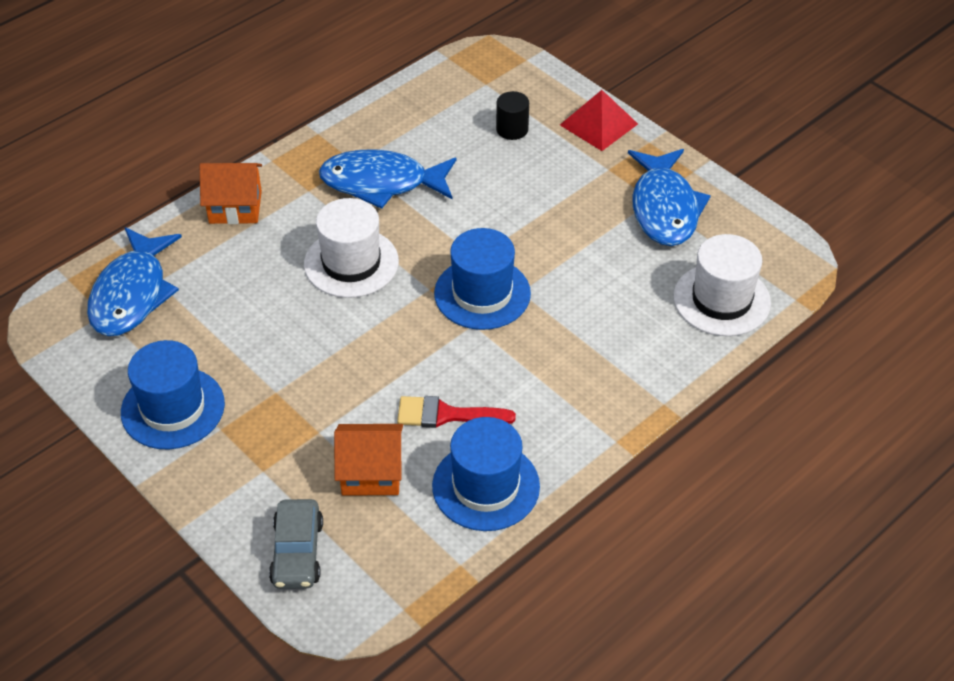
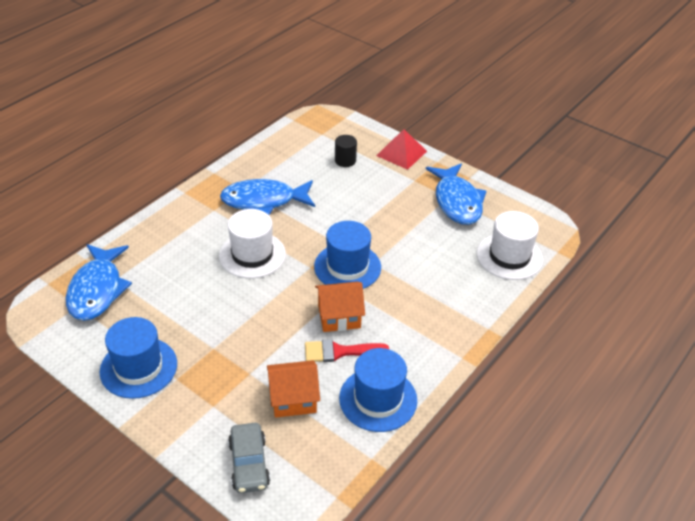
camera: 10 degrees left, 5 degrees down
orange house [200,163,262,224] -> orange house moved to [315,282,365,332]

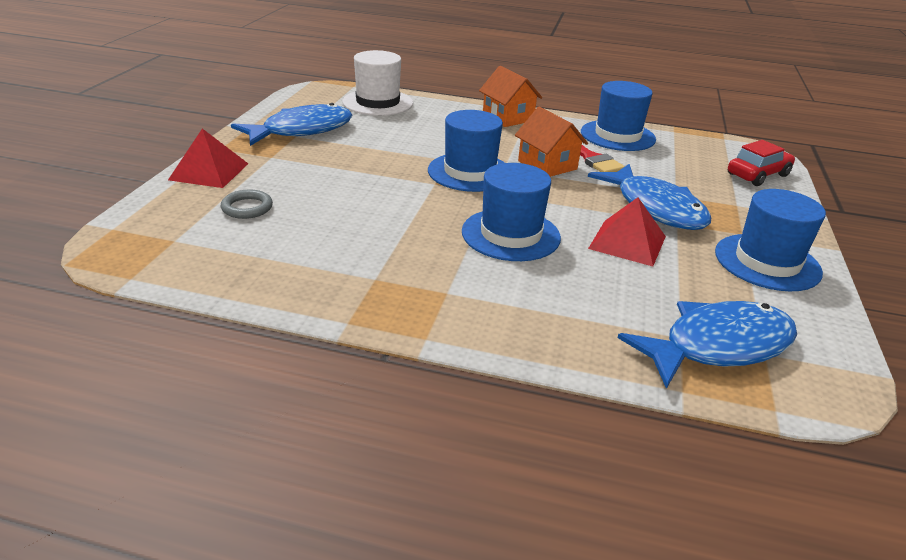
camera: 115 degrees left, 10 degrees down
white hat [219,209,286,278] -> blue hat [462,163,561,261]
blue fish [220,179,315,215] -> blue fish moved to [588,164,711,230]
grey car [228,423,270,493] -> red car [728,140,795,186]
orange house [267,360,320,418] -> orange house moved to [479,66,542,127]
black cylinder [335,135,357,167] -> grey ring [221,190,273,219]
none -> red pyramid [588,198,666,266]

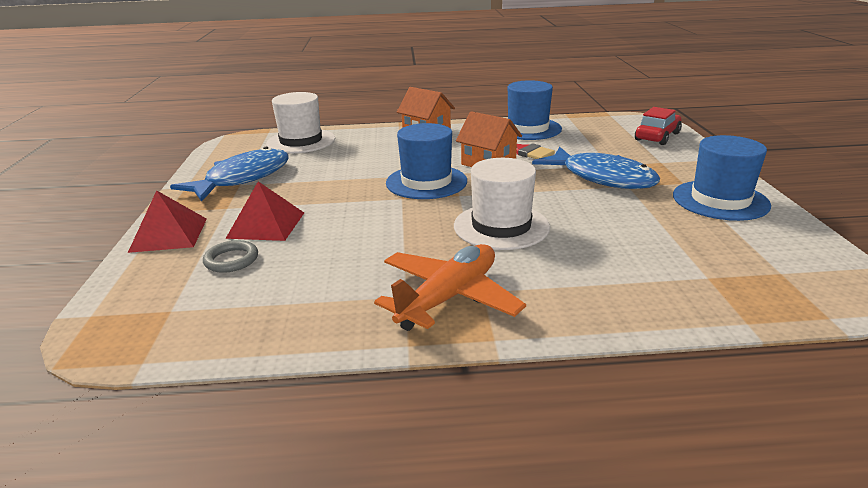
camera: 15 degrees left, 5 degrees down
blue hat [462,163,561,261] -> white hat [454,158,550,250]
red pyramid [588,198,666,266] -> red pyramid moved to [225,181,304,241]
blue fish [618,301,797,389] -> none
none -> orange plane [374,244,526,331]

